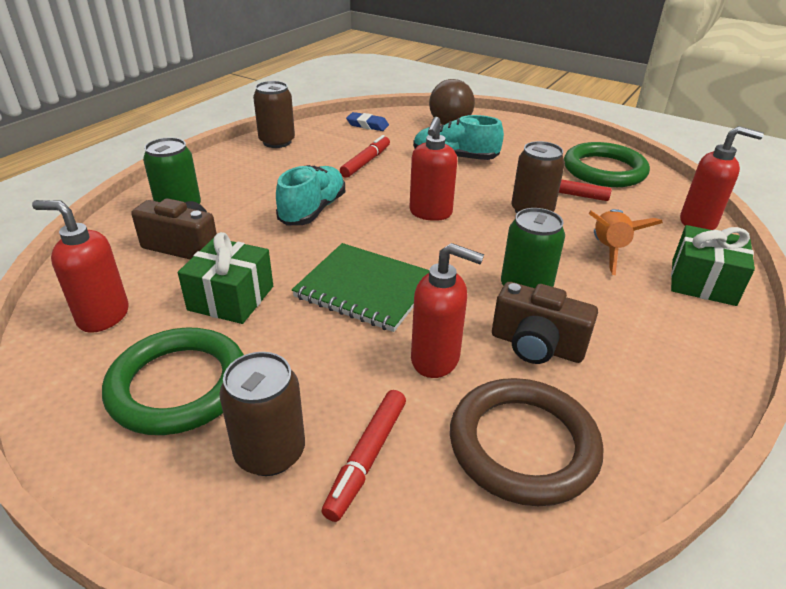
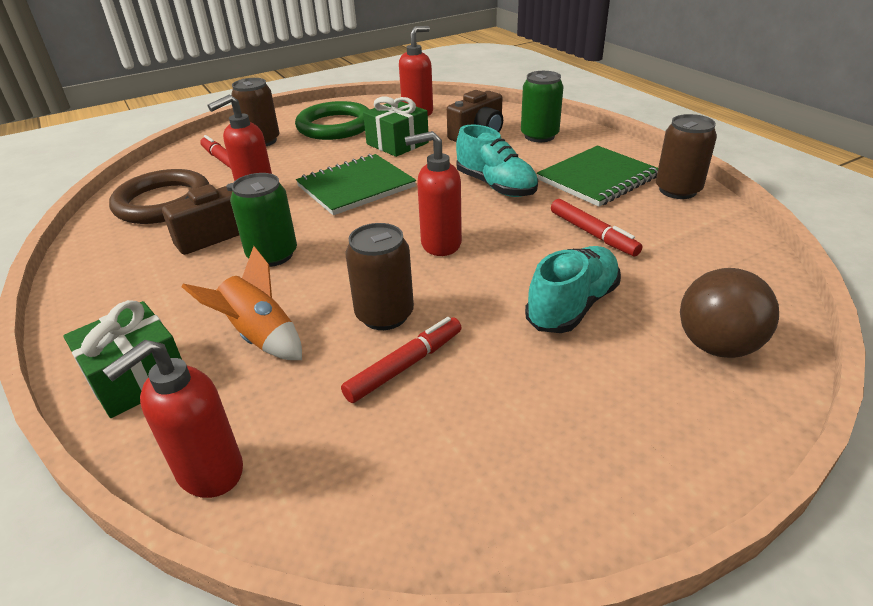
camera: 120 degrees right, 0 degrees up
blue eraser [346,112,389,131] -> none
red soap dispenser [409,117,457,221] -> red soap dispenser turned 45 degrees counterclockwise [405,131,462,256]
green ring [564,142,650,187] -> none
none -> green notebook [537,146,658,207]

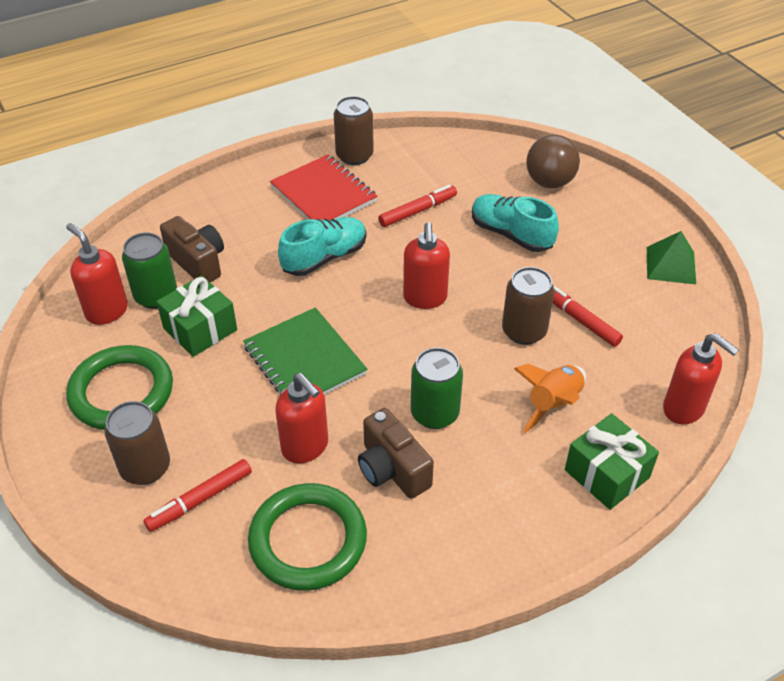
camera: 90 degrees left, 10 degrees up
brown ring [109,169,210,224] -> green ring [248,483,367,591]
green can [521,71,564,142] -> green can moved to [122,233,177,309]
green notebook [537,146,658,207] -> red notebook [270,155,378,220]
none -> green pyramid [647,231,696,284]

